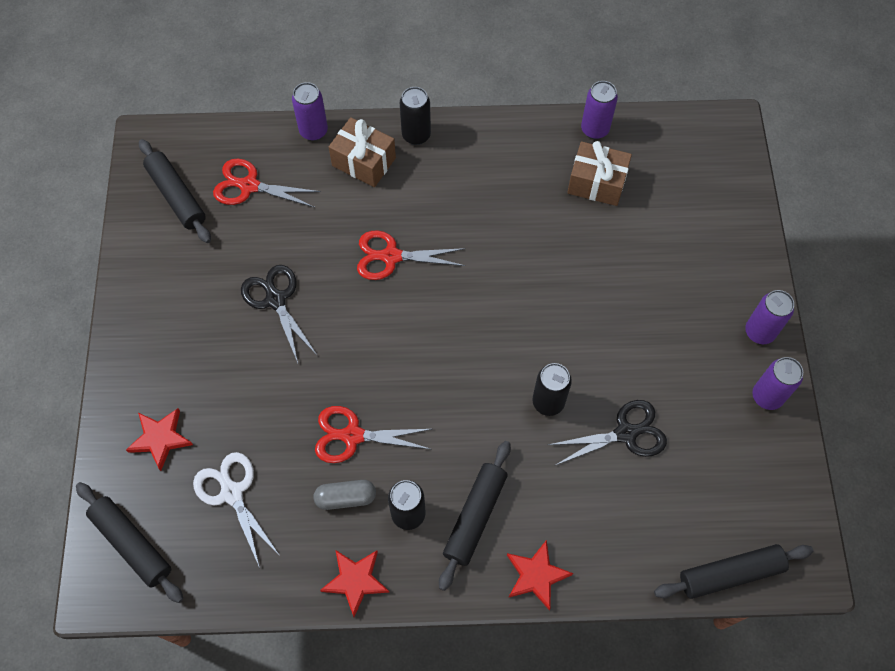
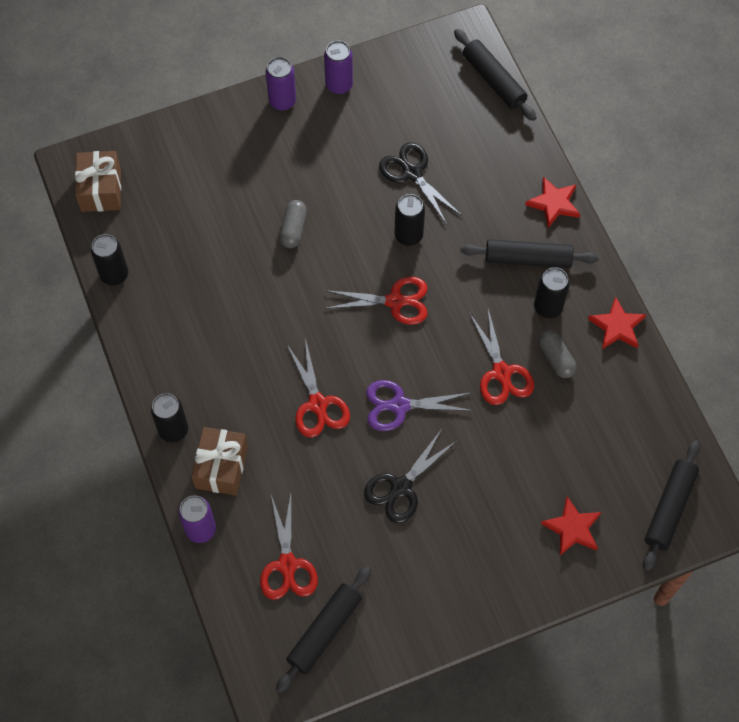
camera: 110 degrees left, 0 degrees up
white scissors [193,452,280,568] -> none
brown gift [567,141,632,206] -> brown gift moved to [75,151,121,212]
purple can [581,81,618,139] -> black can [91,234,128,285]
none -> grey capsule [279,200,307,248]
none -> red scissors [324,276,427,325]
none -> purple scissors [366,380,474,431]

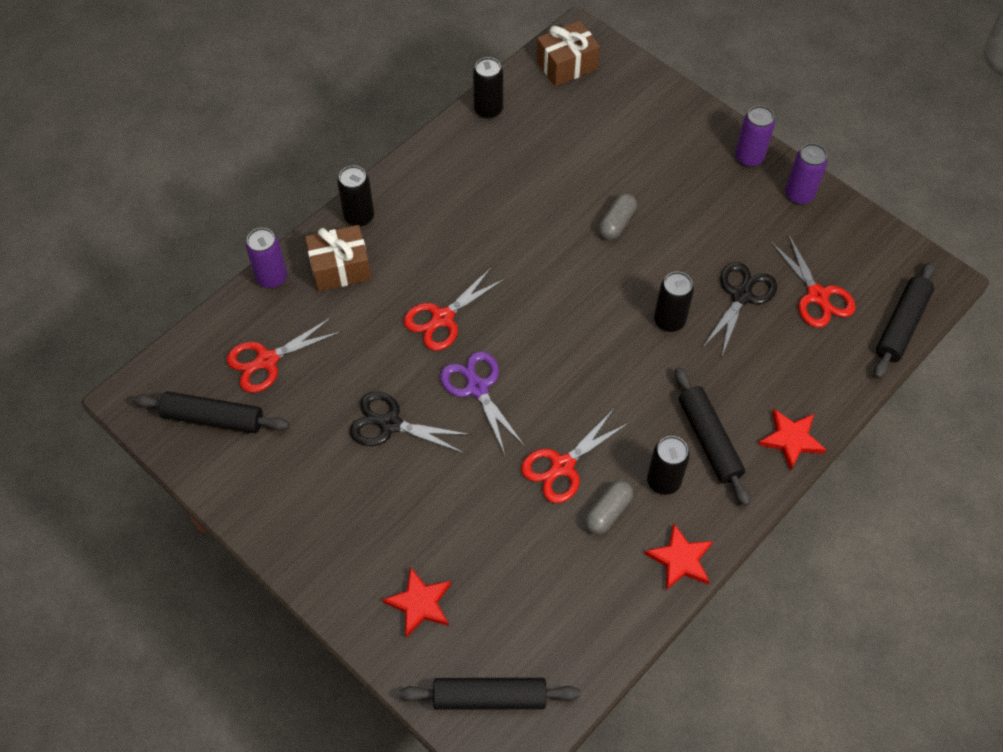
camera: 65 degrees right, 5 degrees down
grey capsule [279,200,307,248] -> grey capsule turned 45 degrees counterclockwise [599,193,637,240]
red scissors [324,276,427,325] -> red scissors moved to [770,233,856,328]

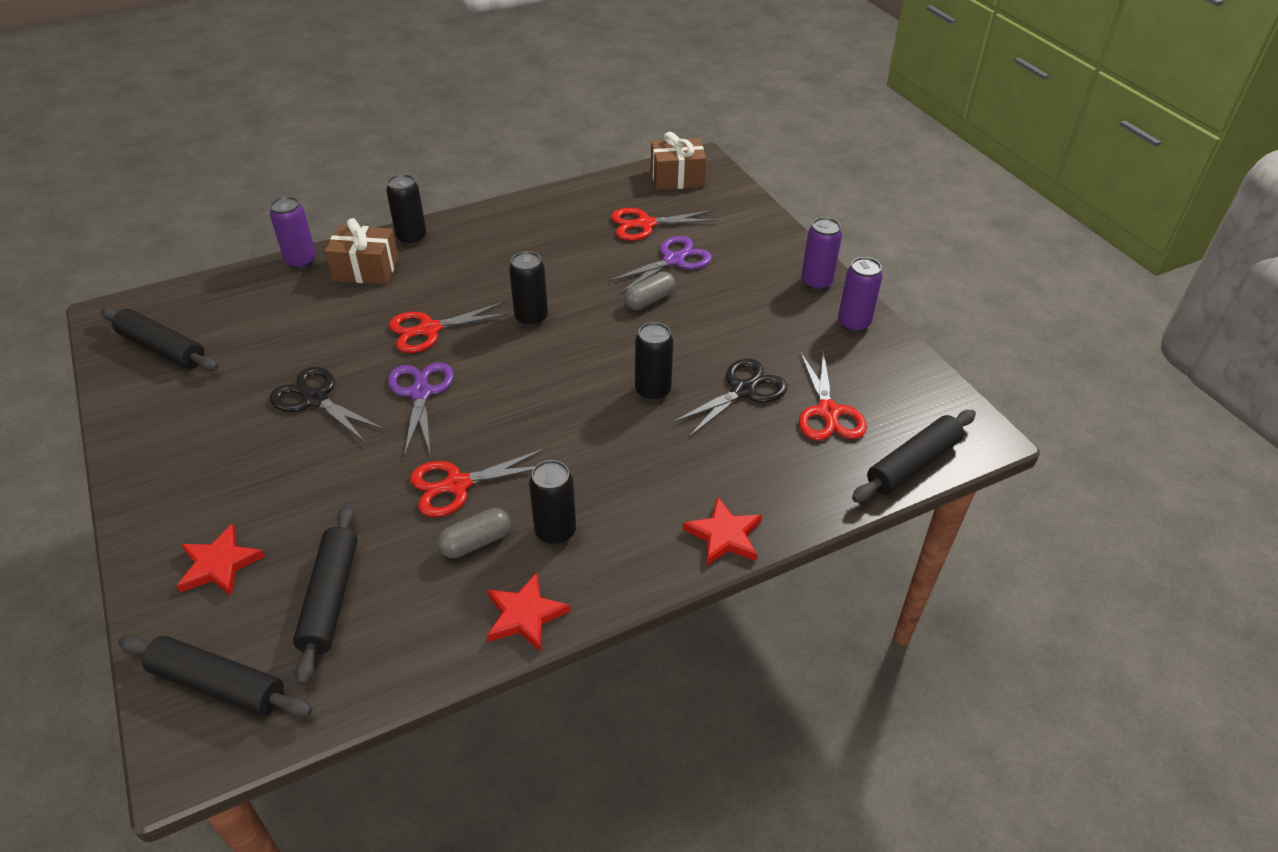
camera: 20 degrees right, 15 degrees down
red scissors [227,317,342,393] -> red scissors moved to [611,208,718,241]
black can [473,57,503,119] -> black can moved to [509,251,548,327]
black rolling pin [675,367,750,506] -> black rolling pin moved to [293,504,358,686]
none -> purple scissors [608,236,712,293]

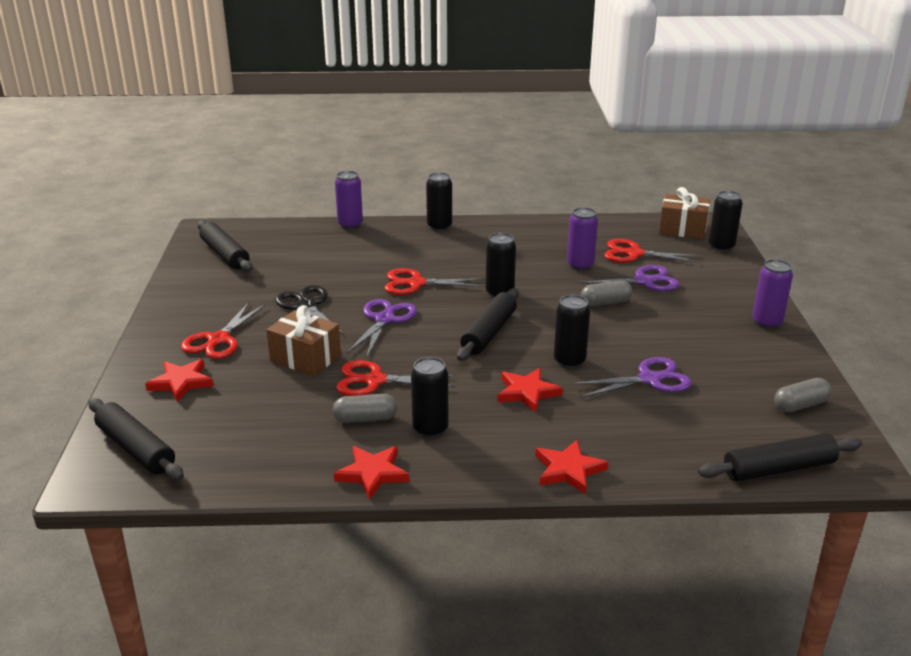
camera: 25 degrees right, 15 degrees down
black rolling pin [293,504,358,686] -> black rolling pin moved to [457,288,519,361]
brown gift [325,218,399,284] -> brown gift moved to [266,305,341,376]
black scissors [672,359,787,437] -> purple scissors [571,357,692,398]
red scissors [799,351,867,441] -> red scissors moved to [181,302,266,359]
purple can [838,257,883,332] -> purple can moved to [567,207,598,271]
none -> red star [497,368,563,413]
none -> black can [709,191,743,252]
none -> grey capsule [774,378,832,412]

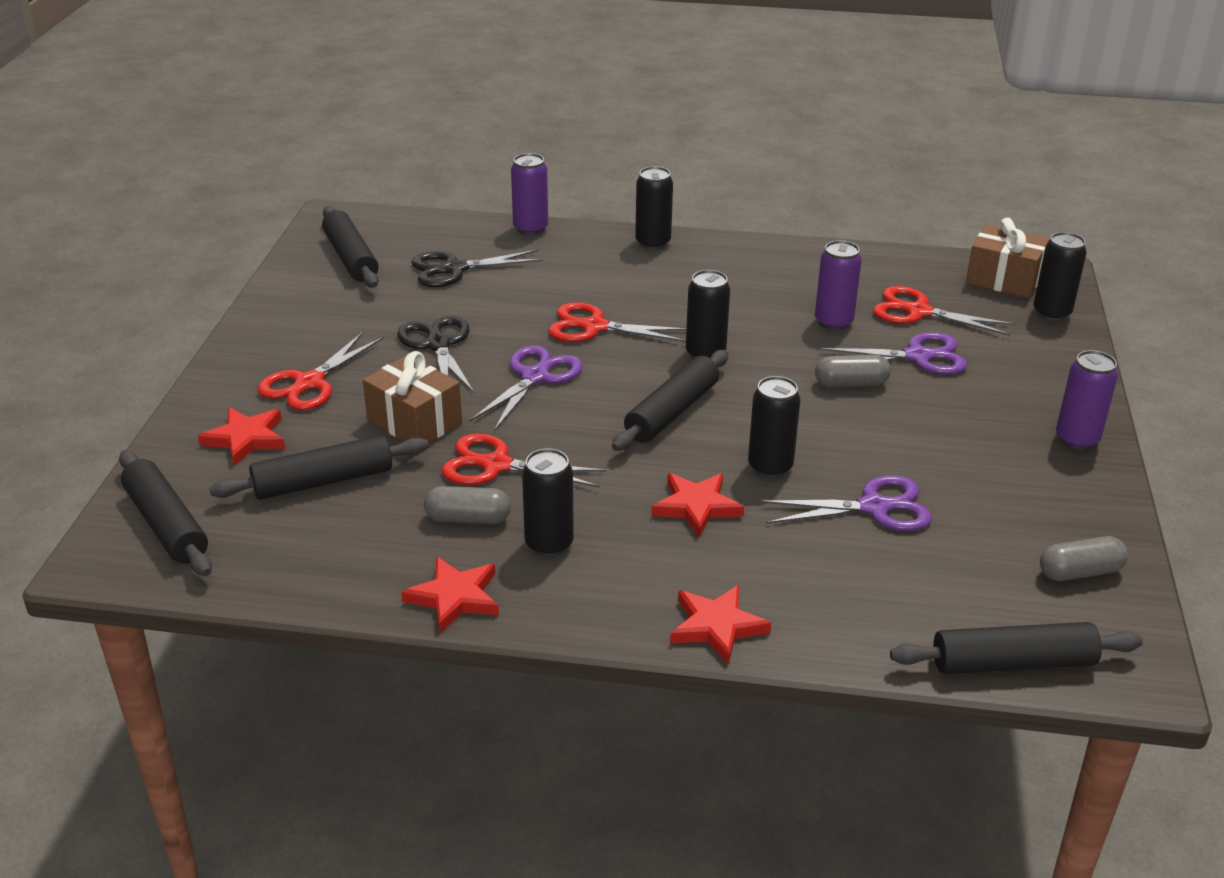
camera: 10 degrees right, 5 degrees up
none -> black rolling pin [209,435,429,500]
none -> black scissors [411,250,544,287]

